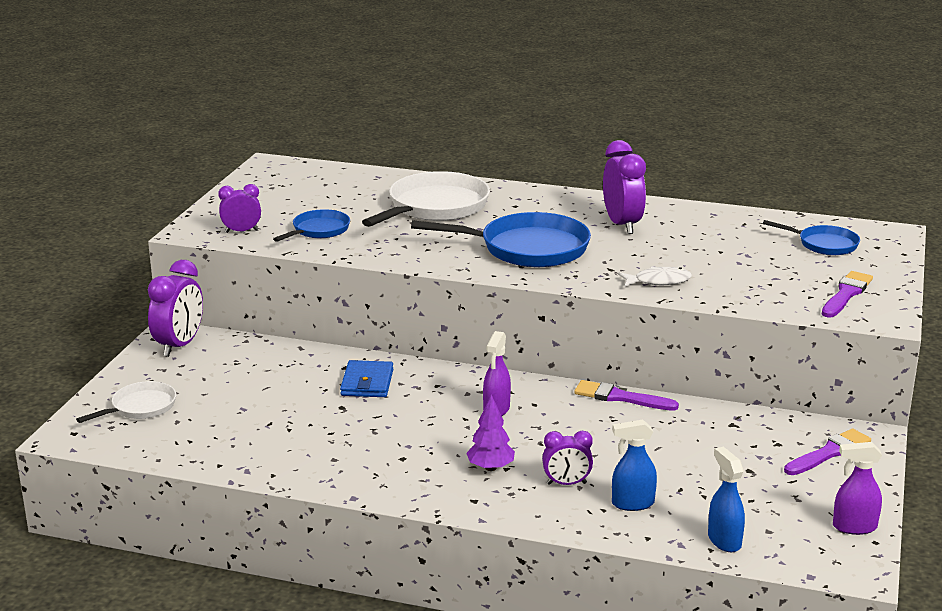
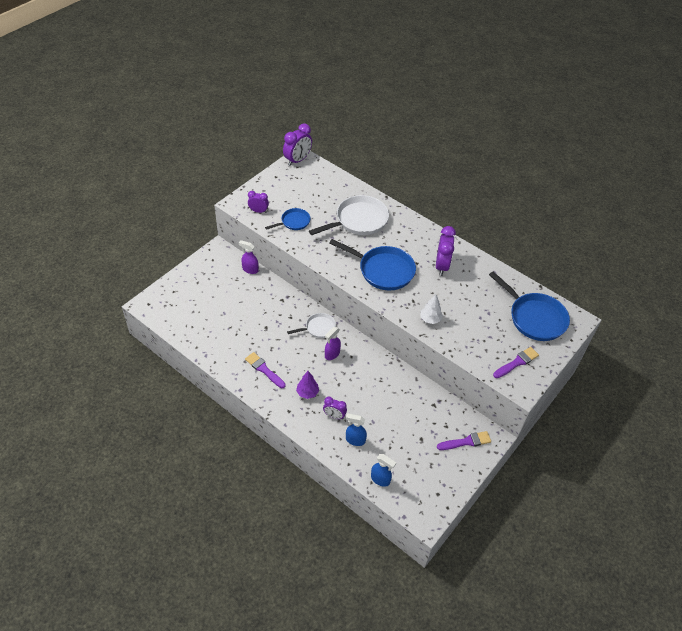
camera: 20 degrees right, 25 degrees up
white pan [76,381,176,423] -> white pan moved to [287,313,336,338]
purple clock [148,260,203,357] -> purple clock moved to [283,123,312,166]
blue wallet [340,360,393,397] -> none
purple brush [574,380,679,411] -> purple brush moved to [245,352,286,388]
white fish [618,266,692,287] -> white tree [420,294,443,324]
blue spray bottle [708,447,745,552] -> blue spray bottle turned 120 degrees clockwise [371,454,396,487]
blue pan [763,220,860,255] -> blue pan [489,272,570,341], size x1.82
purple spray bottle [833,442,882,535] -> purple spray bottle moved to [239,240,259,274]

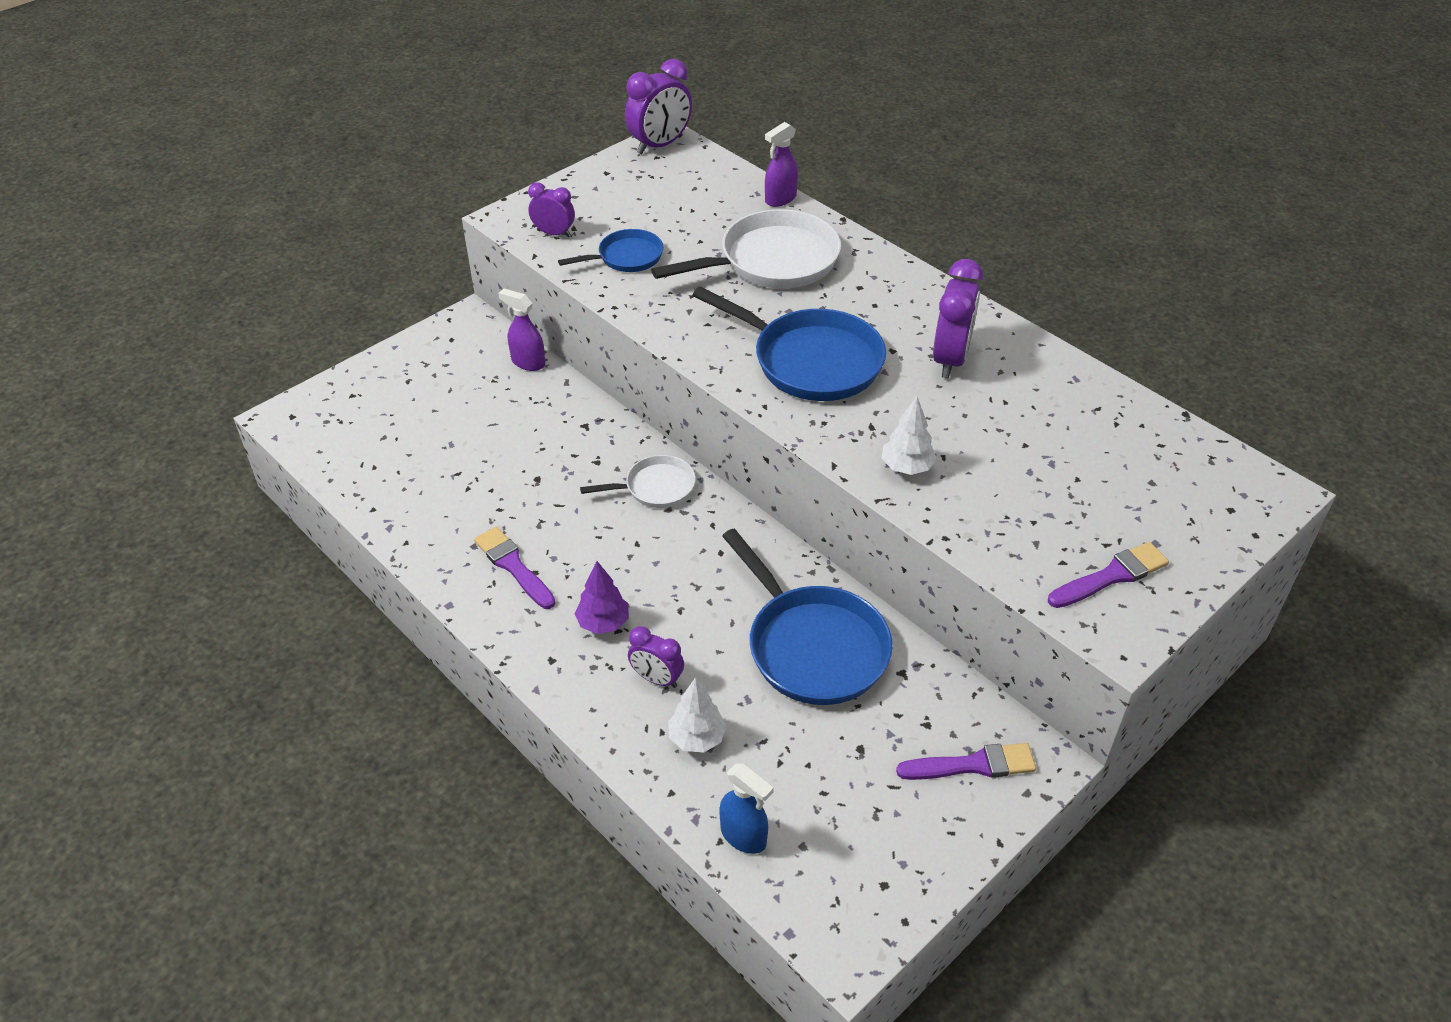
camera: 10 degrees right, 5 degrees down
purple spray bottle [325,327,341,360] -> purple spray bottle moved to [765,122,798,207]
blue spray bottle [346,413,367,446] -> white tree [668,678,727,753]
blue pan [489,272,570,341] -> blue pan moved to [722,529,893,705]

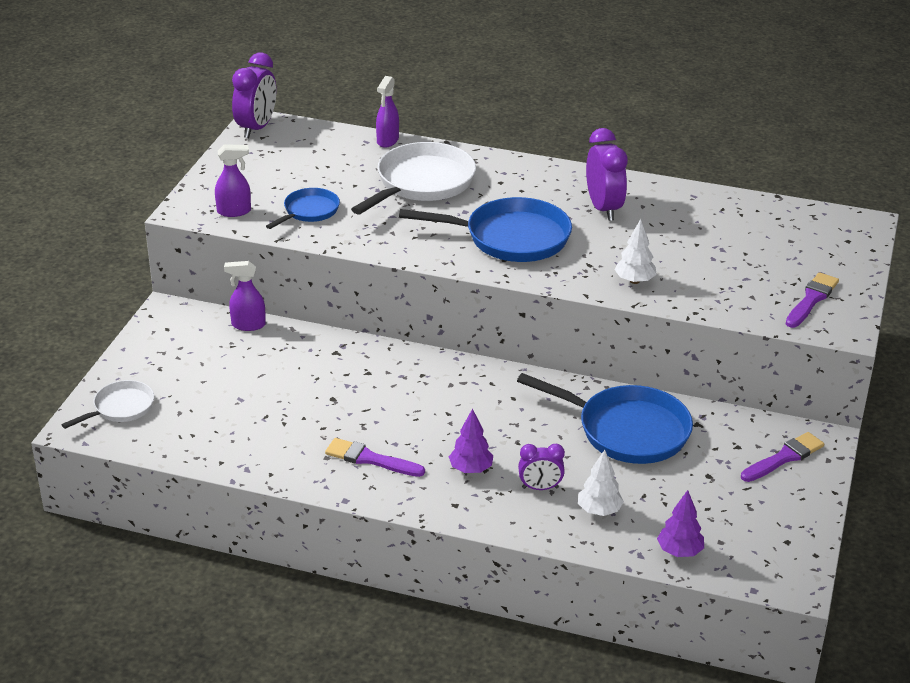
camera: 30 degrees left, 10 degrees down
purple clock [528,183,575,237] -> purple spray bottle [215,144,251,217]
white pan [580,455,696,508] -> white pan moved to [62,380,154,429]
blue spray bottle [719,764,774,854] -> purple tree [657,490,704,557]

